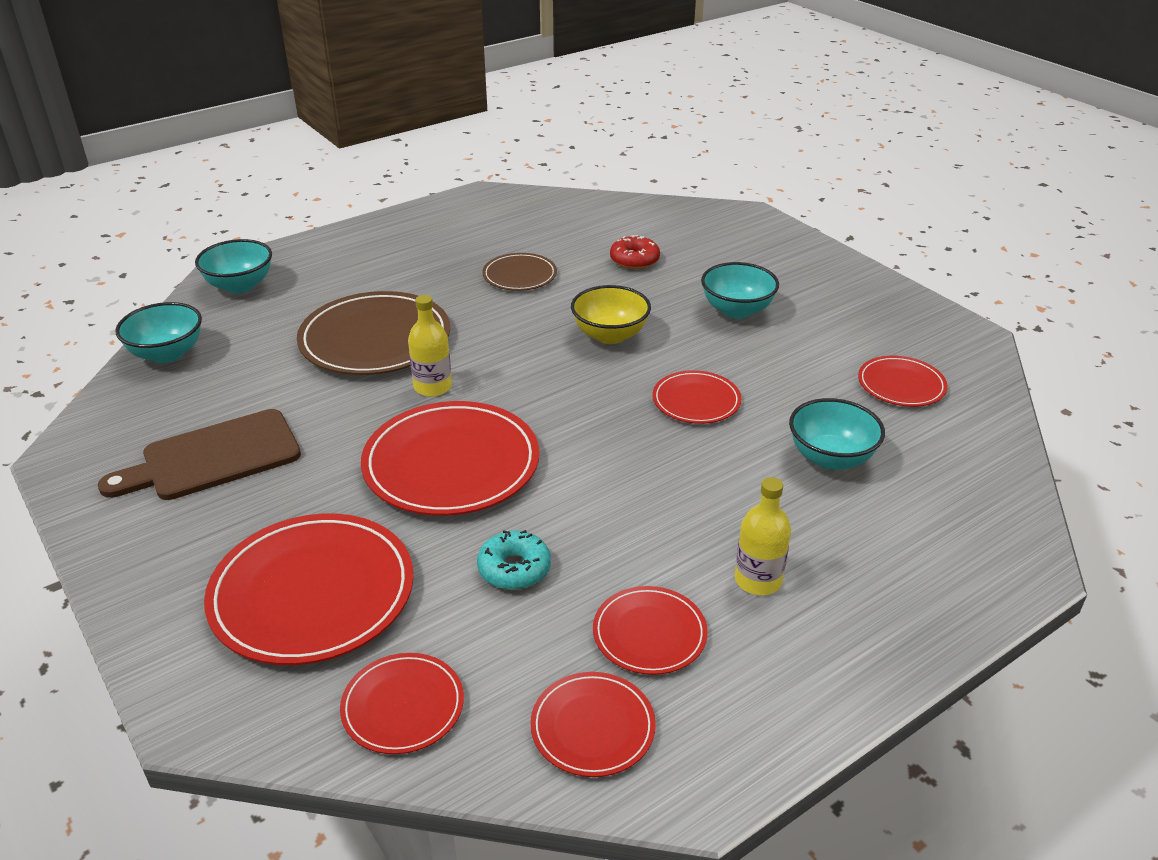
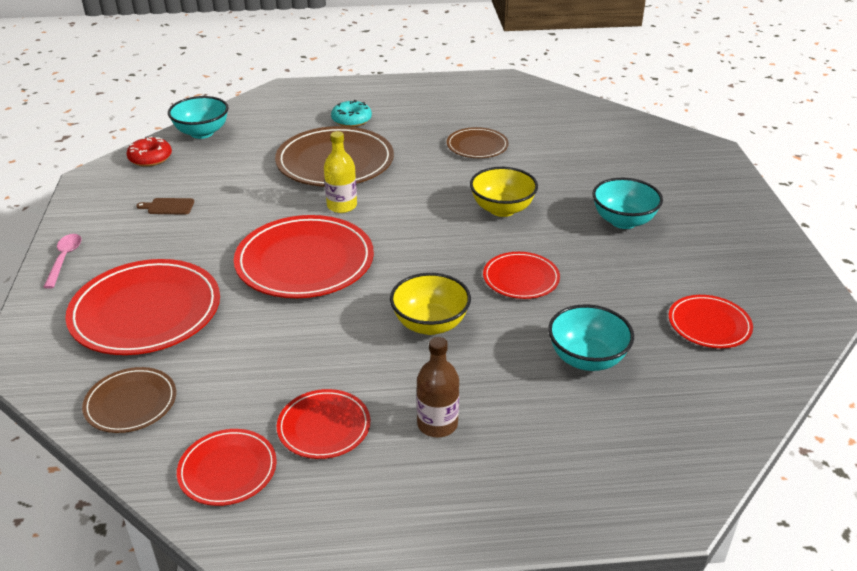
camera: 30 degrees right, 0 degrees up
brown cutting board [98,409,301,500] -> brown cutting board [136,198,194,215], size x0.41
turquoise bowl [195,239,272,293] -> none
red plate [340,653,464,754] -> brown plate [82,367,176,433]
turquoise donut [477,530,551,590] -> turquoise donut moved to [331,100,372,127]
red donut [610,235,660,269] -> red donut moved to [127,136,172,167]
yellow bottle [735,477,791,595] -> brown bottle [416,337,459,437]
none -> pink spoon [43,234,81,289]
none -> yellow bowl [390,273,471,335]

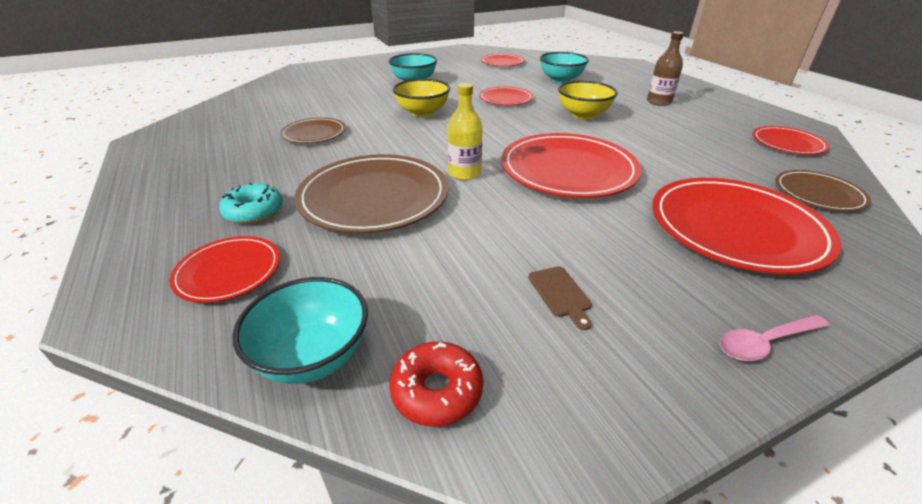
camera: 110 degrees left, 0 degrees up
red plate [277,389,370,459] -> red plate moved to [169,236,280,303]

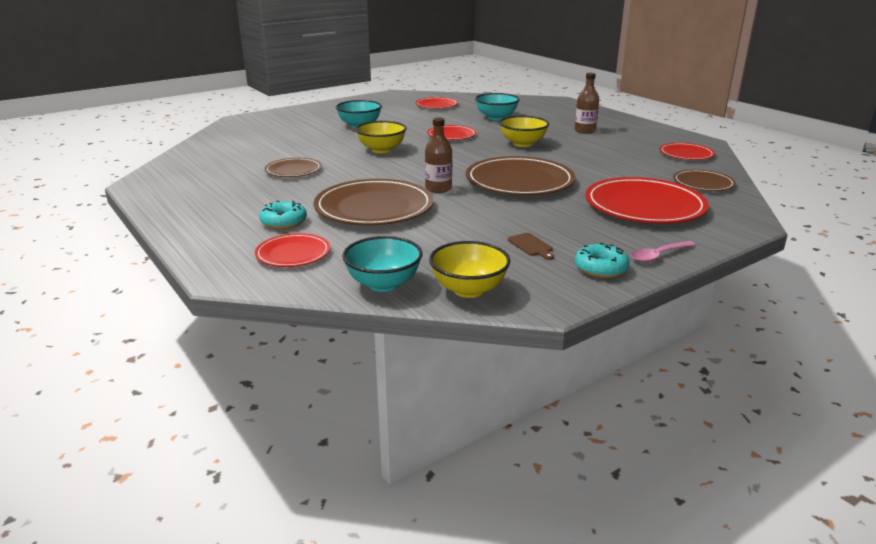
camera: 10 degrees left, 10 degrees down
red donut [389,341,483,427] -> yellow bowl [429,241,510,298]
yellow bottle [448,83,482,180] -> brown bottle [425,117,452,193]
red plate [501,133,642,198] -> brown plate [466,156,575,195]
none -> turquoise donut [575,243,629,278]

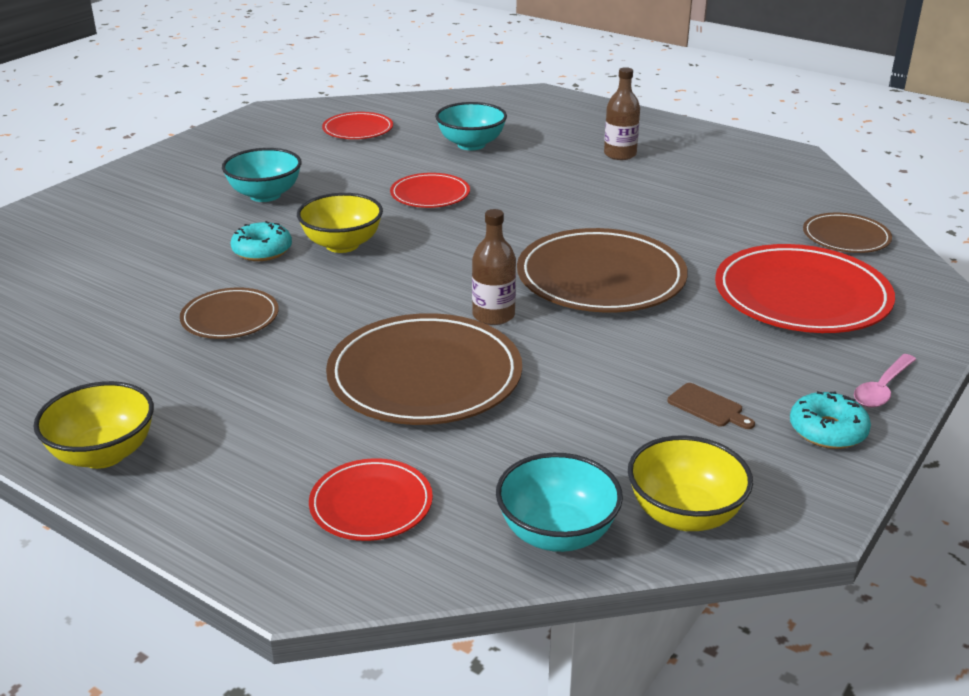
camera: 20 degrees left, 5 degrees up
turquoise donut [259,201,307,229] -> turquoise donut moved to [231,221,292,261]
yellow bowl [499,116,549,147] -> yellow bowl moved to [34,381,154,469]
red plate [659,143,715,160] -> none

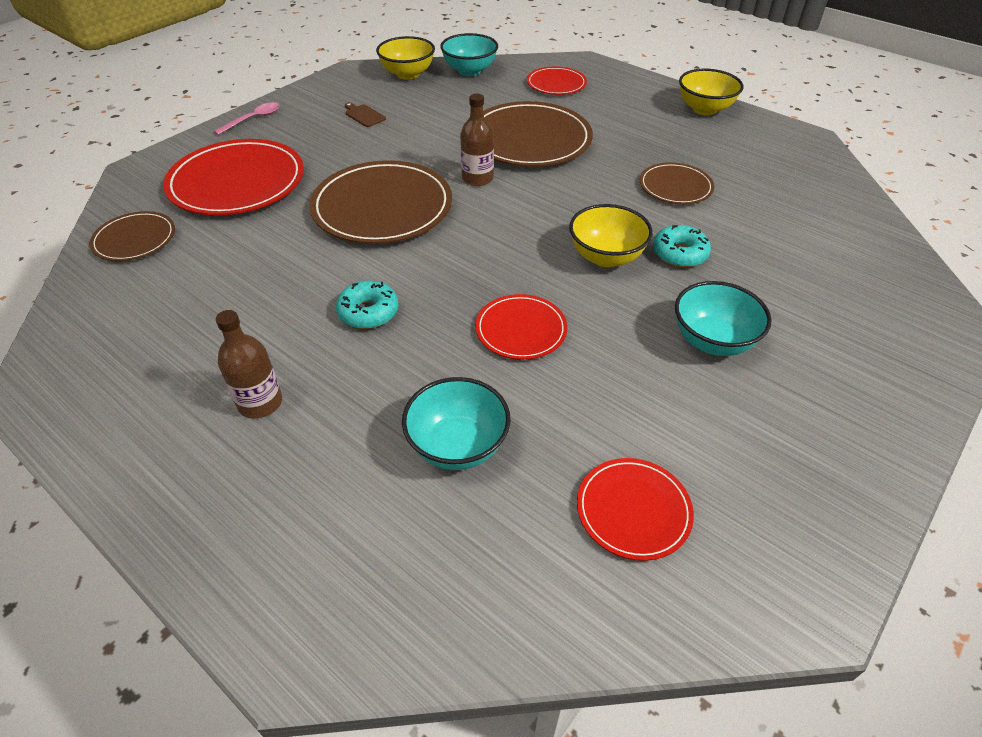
camera: 175 degrees left, 15 degrees up
turquoise donut [790,391,871,449] -> turquoise donut moved to [336,281,399,329]

